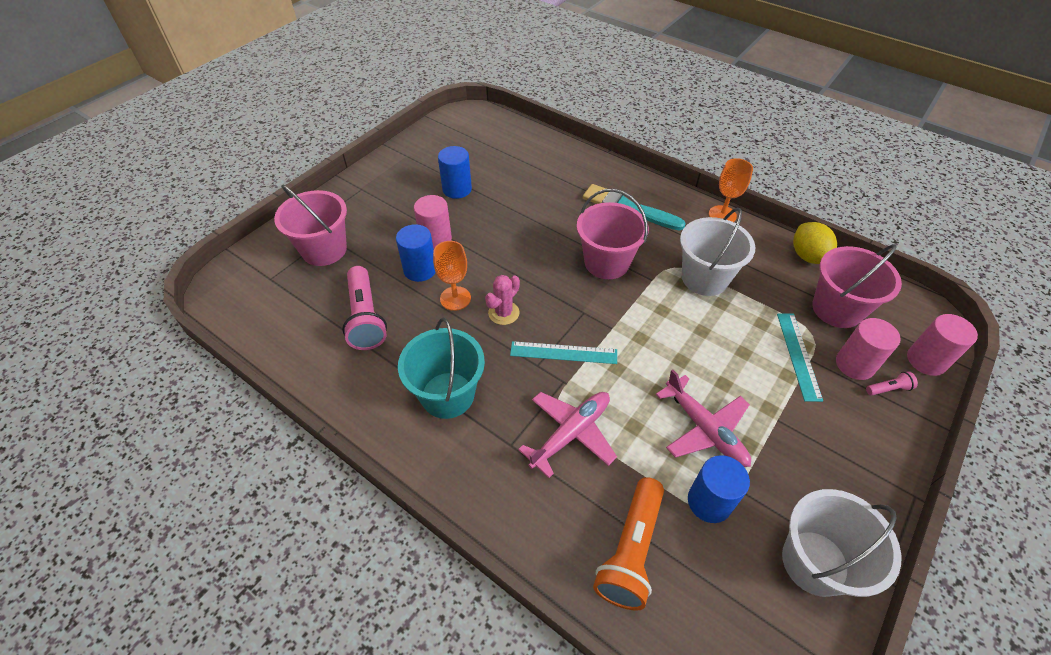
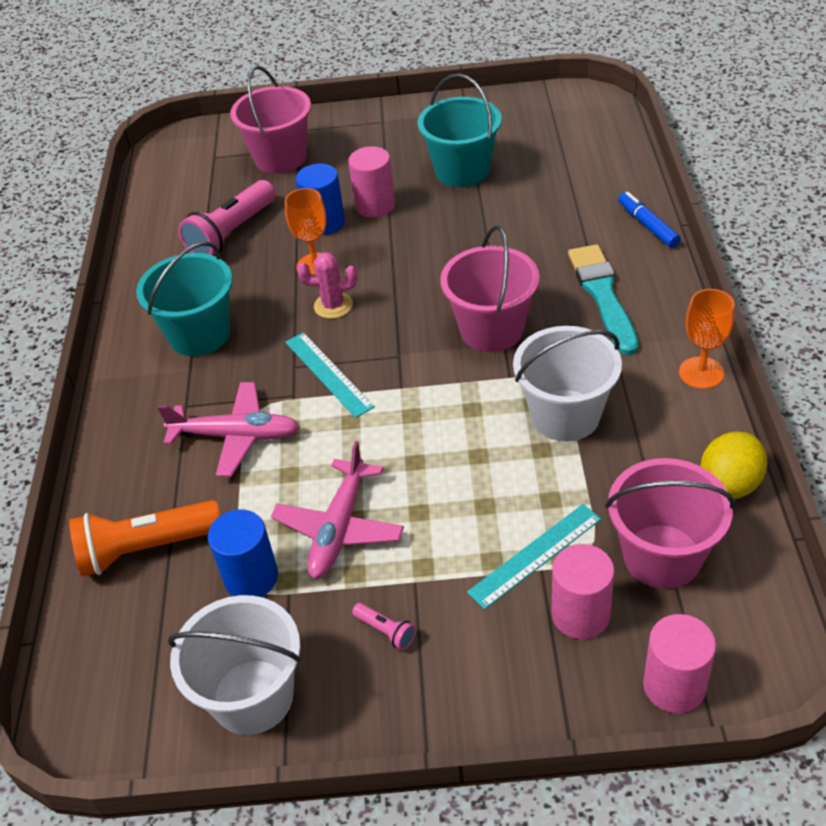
camera: 55 degrees right, 5 degrees down
blue cylinder [438,146,472,199] -> turquoise bucket [417,74,502,187]
pink flashlight [866,371,918,396] -> pink flashlight moved to [352,603,416,650]
none -> blue marker [618,192,681,248]

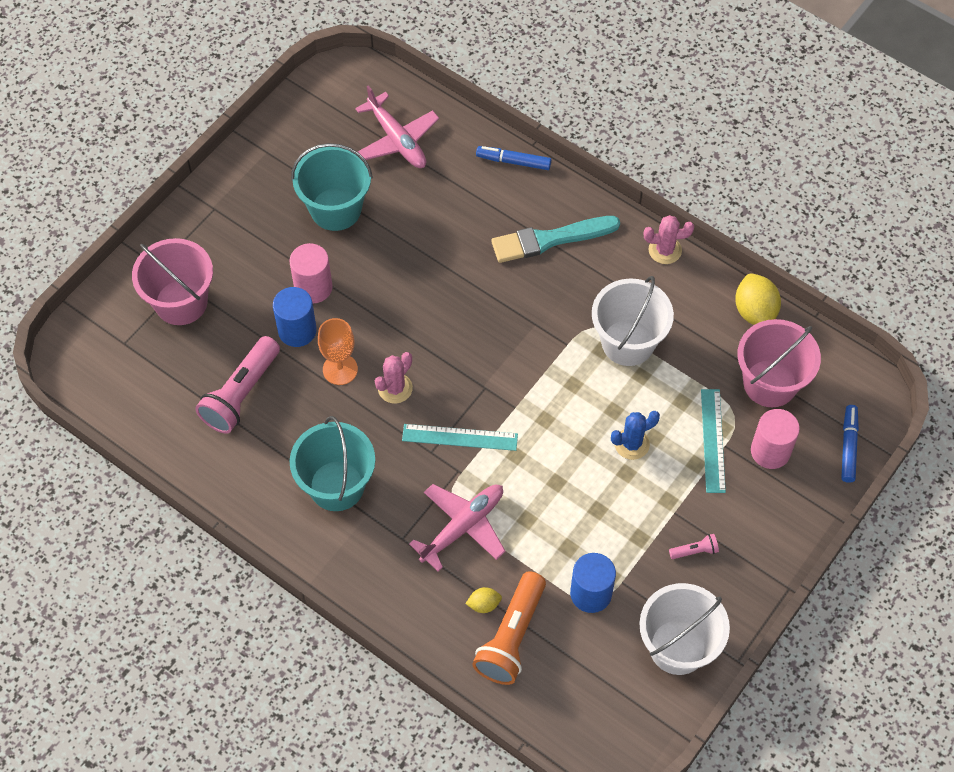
camera: 55 degrees left, 15 degrees up
pink flashlight [178,180,276,256] -> pink flashlight turned 45 degrees clockwise [195,336,280,434]
pink plane [271,441,404,579] -> pink plane moved to [355,85,439,168]
pink bucket [440,225,540,352] -> none
turquoise brush [568,244,639,355] -> turquoise brush turned 45 degrees counterclockwise [491,216,620,263]
pink cylinder [643,614,716,713] -> blue marker [841,405,859,483]
orange goblet [679,289,734,389] -> pink cactus [644,215,694,264]
none -> yellow lemon [465,587,502,613]
none -> blue cactus [611,411,660,460]

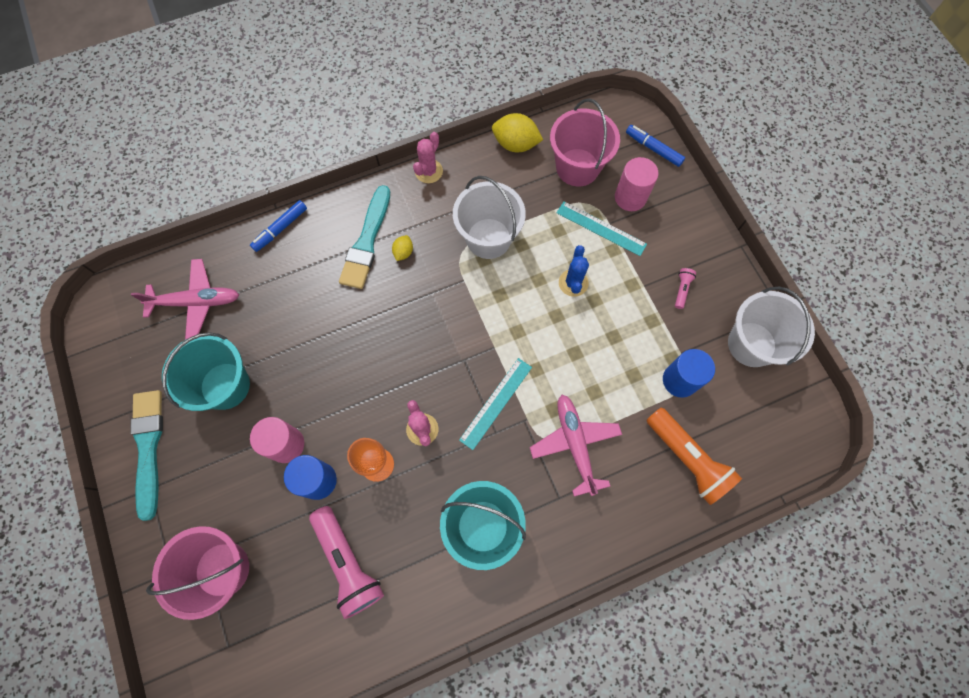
camera: 60 degrees left, 10 degrees up
yellow lemon [465,587,502,613] -> yellow lemon moved to [392,235,413,261]
none -> turquoise brush [130,390,163,521]

